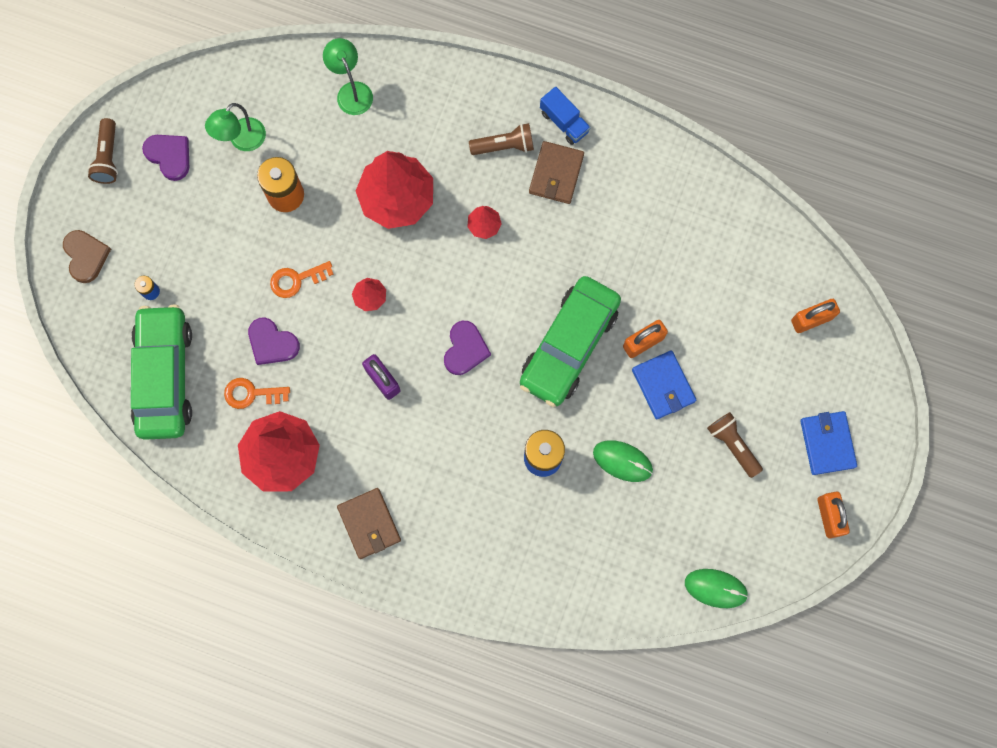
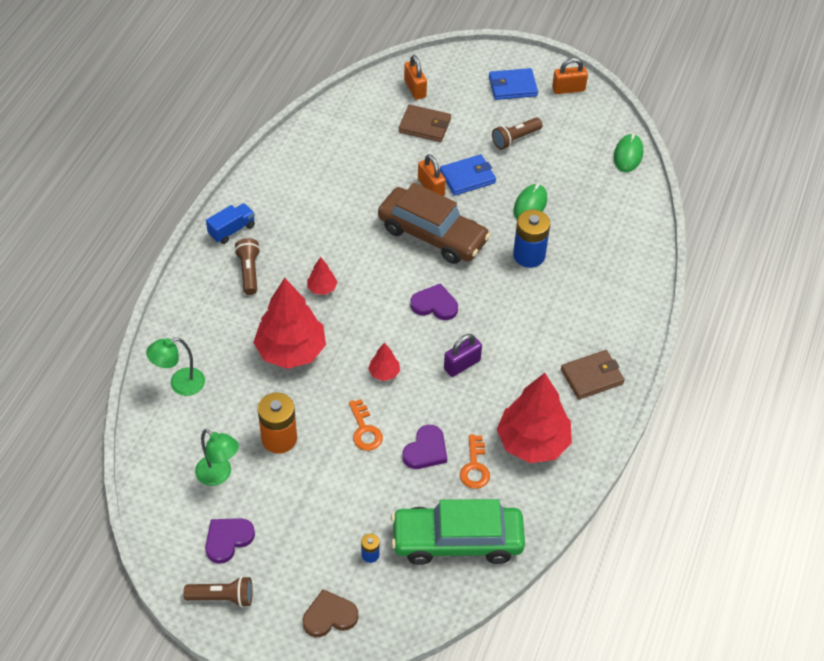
camera: 90 degrees left, 25 degrees down
green car [520,276,621,407] -> brown car [378,183,491,264]
brown wallet [529,141,584,204] -> brown wallet moved to [399,104,451,142]

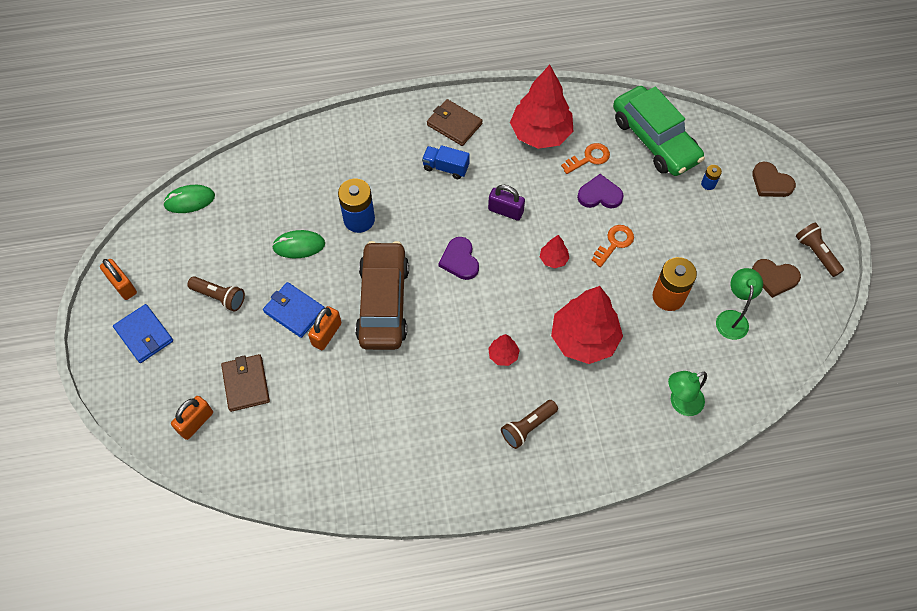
camera: 120 degrees left, 10 degrees up
green lamp [146,338,205,396] -> green lamp turned 120 degrees clockwise [668,371,707,416]
purple heart [205,518,255,564] -> brown heart [752,259,801,298]
blue truck [206,203,255,244] -> blue truck moved to [422,145,470,179]

